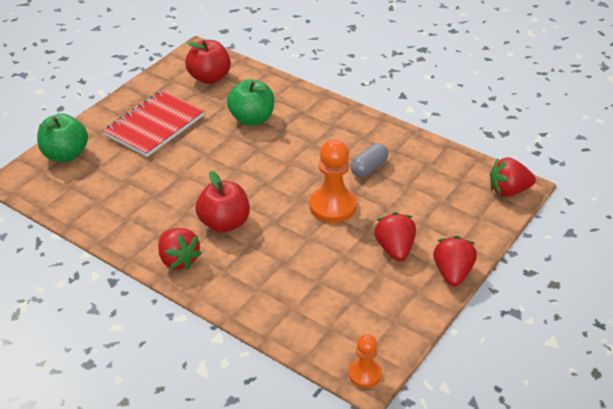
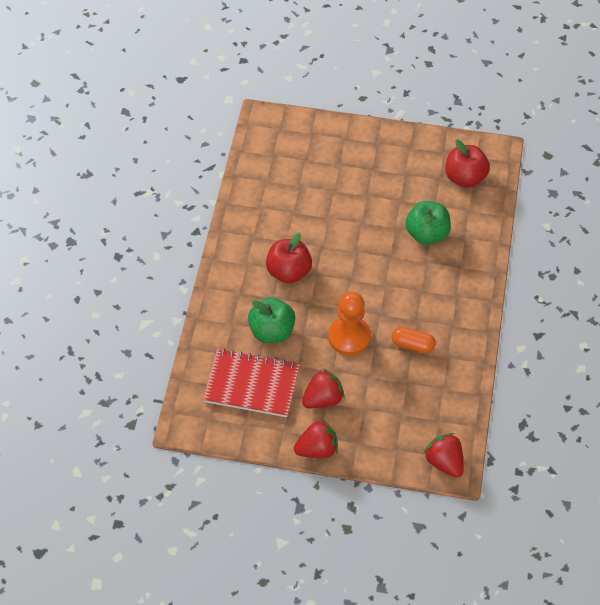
camera: 65 degrees right, 15 degrees up
green apple [37,113,88,162] -> green apple moved to [248,297,295,343]
red notebook [104,90,205,157] -> red notebook moved to [203,349,300,417]
red strawberry [158,228,202,270] -> none
orange pawn [348,334,382,388] -> none
grey capsule [350,143,388,177] -> orange capsule [392,327,436,353]

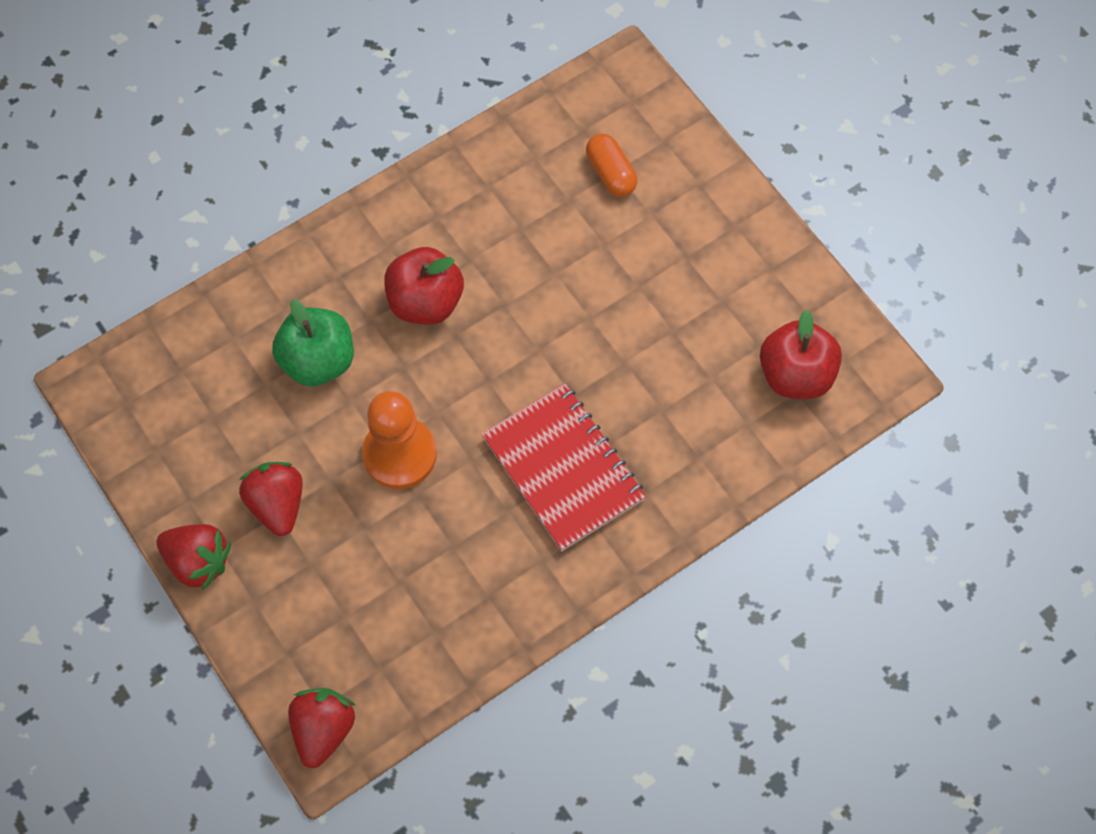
camera: 45 degrees right, 10 degrees up
red notebook [203,349,300,417] -> red notebook moved to [482,384,646,551]
red strawberry [302,369,345,408] -> red strawberry turned 120 degrees counterclockwise [239,462,303,536]
orange capsule [392,327,436,353] -> orange capsule moved to [586,134,637,197]
green apple [405,201,451,245] -> none

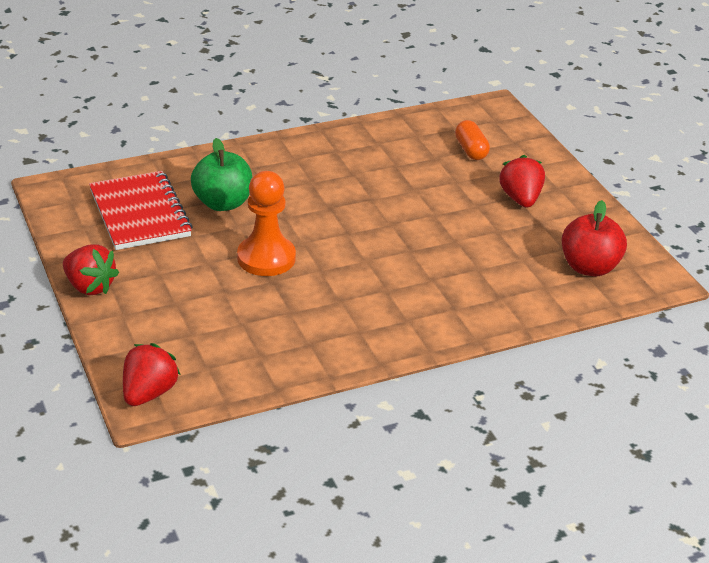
camera: 10 degrees right, 30 degrees down
red strawberry [239,462,303,536] -> red strawberry moved to [499,155,545,207]
red apple [384,247,464,325] -> none
red notebook [482,384,646,551] -> red notebook moved to [89,171,193,250]

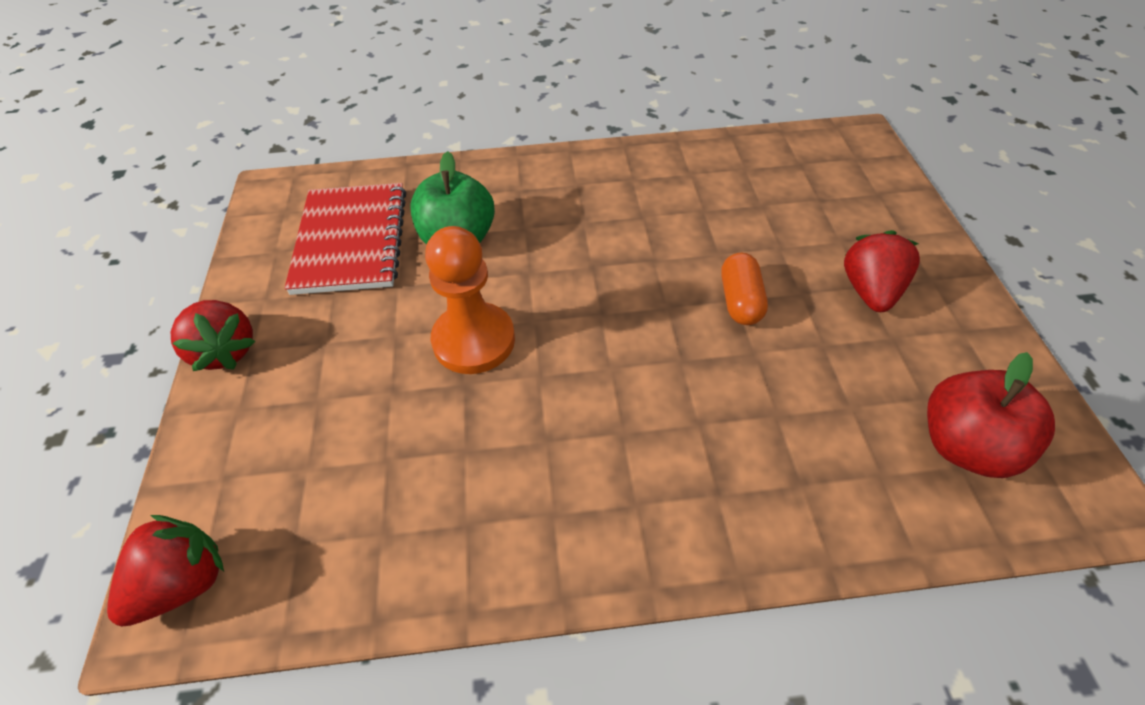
camera: 20 degrees right, 15 degrees up
orange capsule [455,120,490,160] -> orange capsule moved to [721,253,768,325]

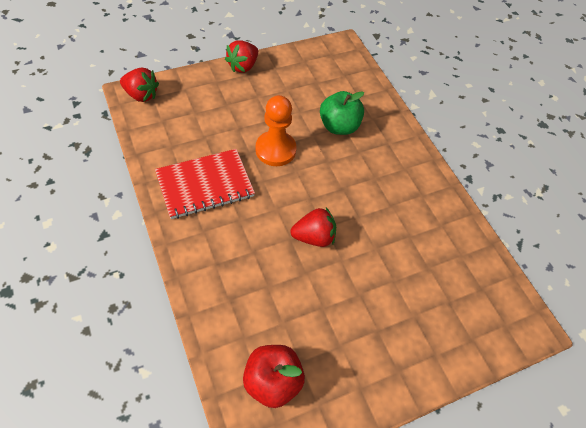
camera: 65 degrees right, 5 degrees up
red notebook [285,183,406,295] -> red notebook moved to [155,149,255,219]
orange capsule [721,253,768,325] -> none
red strawberry [844,230,920,312] -> red strawberry moved to [291,208,336,247]

